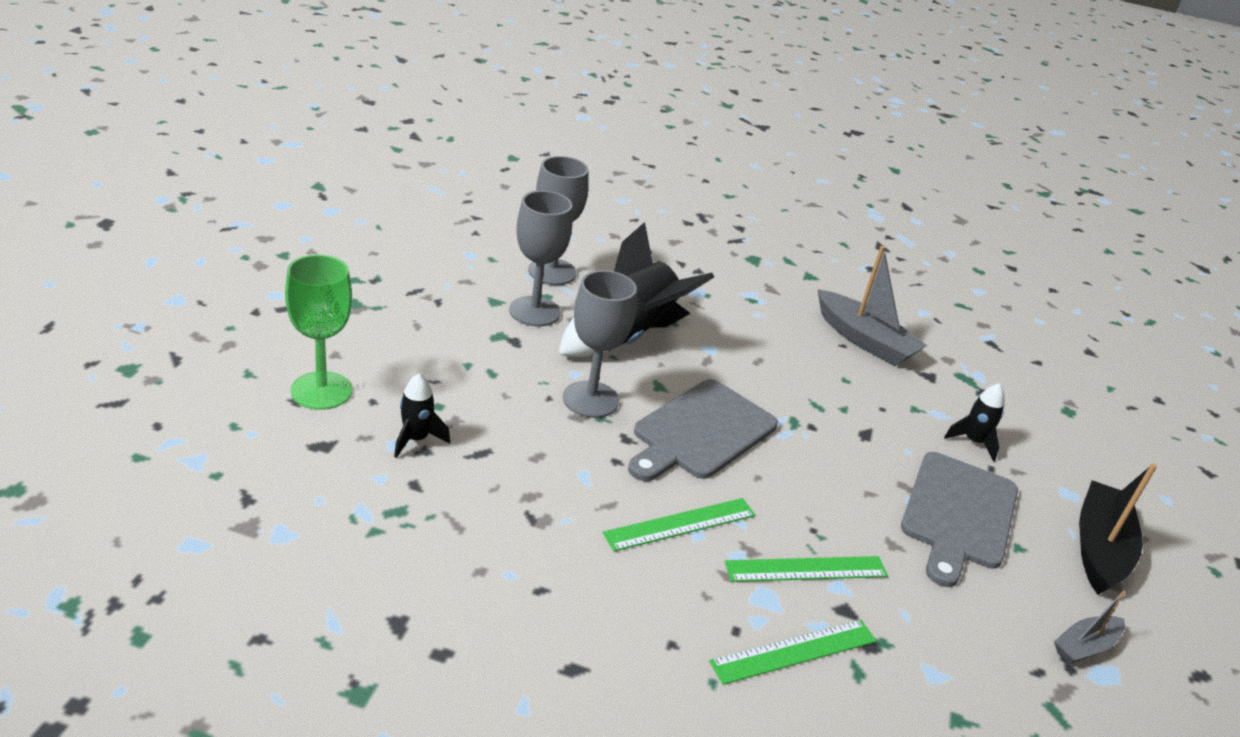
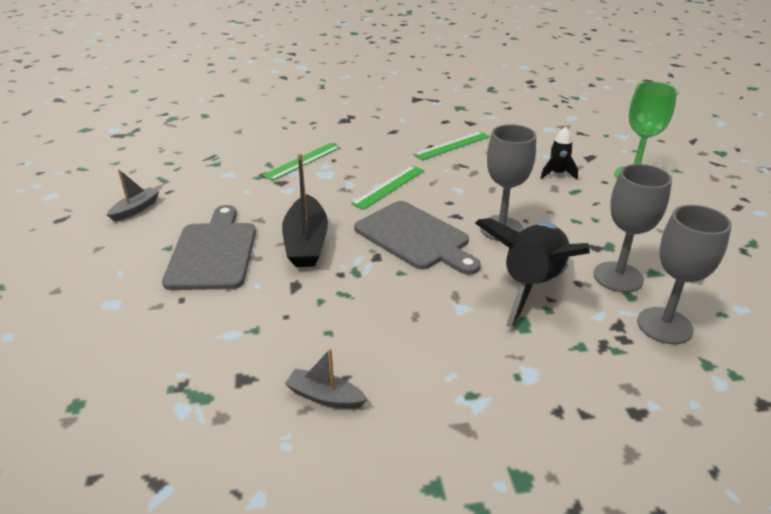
camera: 160 degrees right, 0 degrees up
grey cutting board [628,379,778,481] -> grey cutting board turned 120 degrees clockwise [354,201,481,275]
green ruler [725,556,888,582] -> green ruler moved to [413,132,490,160]
grey boat [817,246,927,366] -> grey boat [285,348,368,409], size x0.56
black rocket [944,383,1005,461] -> none
black boat [1079,463,1157,595] -> black boat moved to [282,153,328,267]

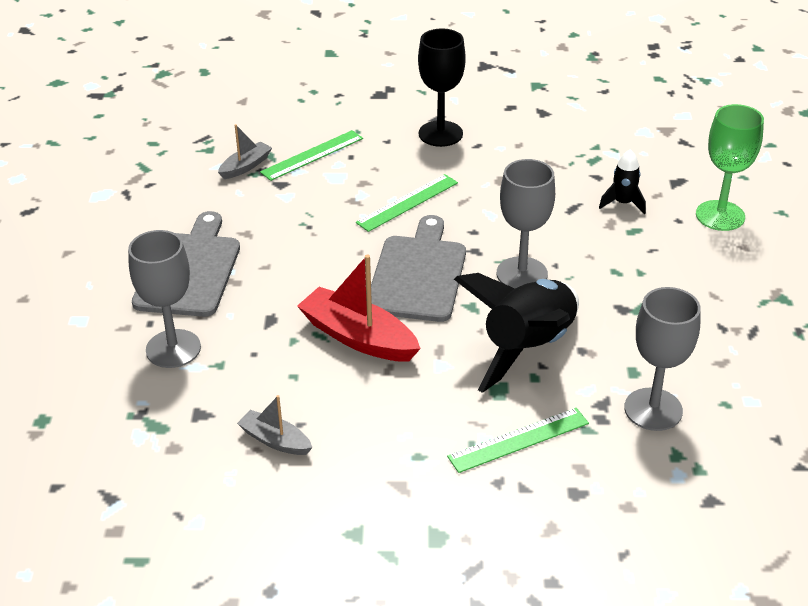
camera: 10 degrees right, 5 degrees up
grey boat [107,170,160,222] -> grey boat moved to [218,124,272,179]
black boat [282,153,328,267] -> none
grey cutting board [354,201,481,275] -> grey cutting board turned 135 degrees counterclockwise [371,215,466,322]
green ruler [413,132,490,160] -> green ruler moved to [447,408,589,473]
grey goblet [594,164,672,292] -> grey goblet moved to [128,230,201,368]
none -> red boat [297,254,421,362]
none -> black goblet [418,28,466,147]

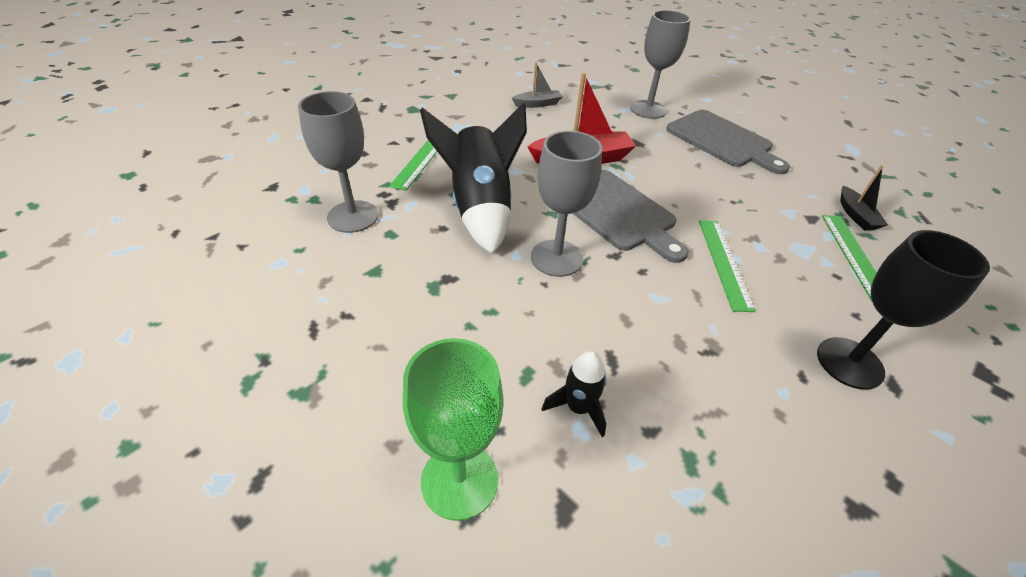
camera: 130 degrees right, 5 degrees up
grey boat [218,124,272,179] -> black boat [840,165,888,231]

